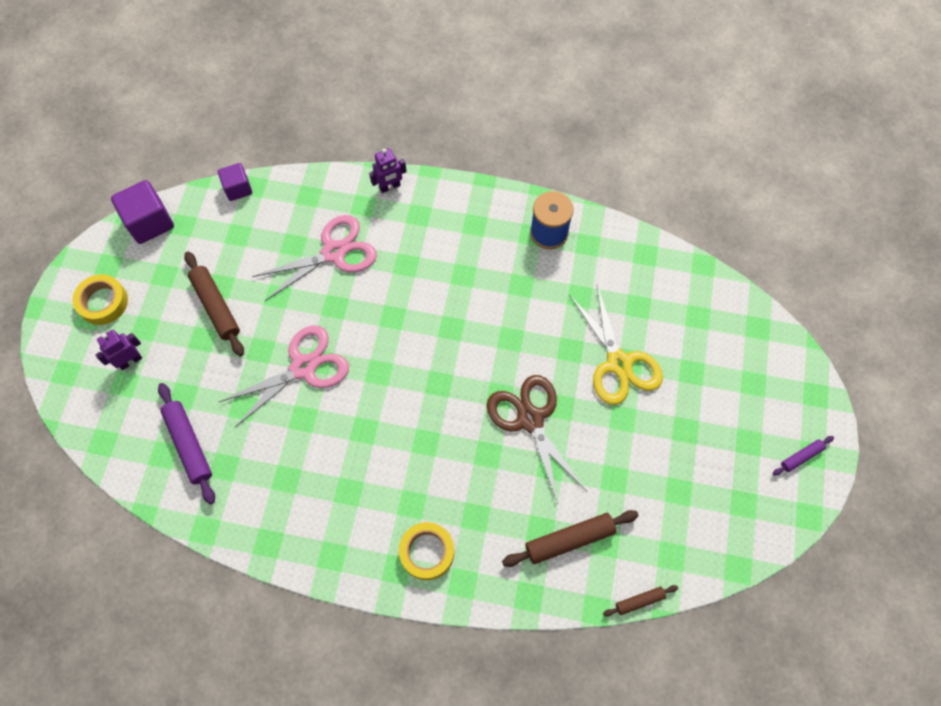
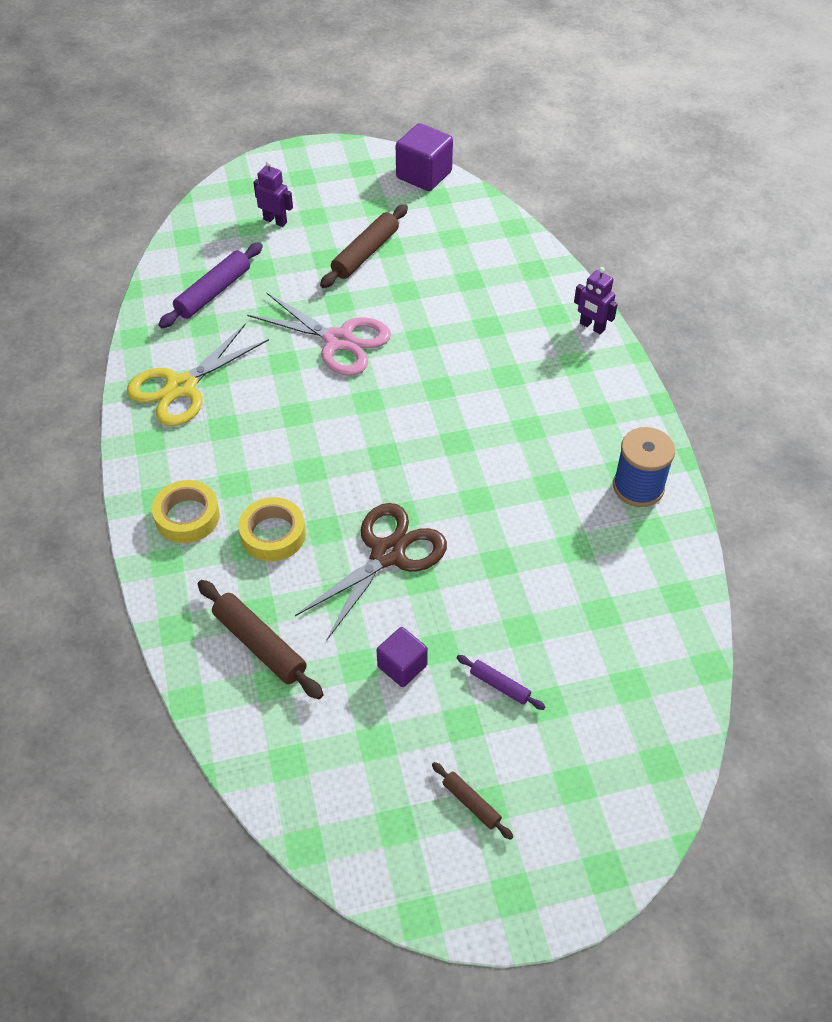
camera: 65 degrees right, 15 degrees down
yellow tape [72,274,128,325] -> yellow tape moved to [239,497,306,562]
purple cube [218,163,252,201] -> purple cube moved to [377,627,428,687]
pink scissors [252,215,377,301] -> none
yellow scissors [569,286,663,405] -> yellow scissors moved to [126,324,269,427]
brown rolling pin [603,585,678,617] -> brown rolling pin moved to [432,762,513,840]
purple rolling pin [772,436,834,476] -> purple rolling pin moved to [457,655,545,710]

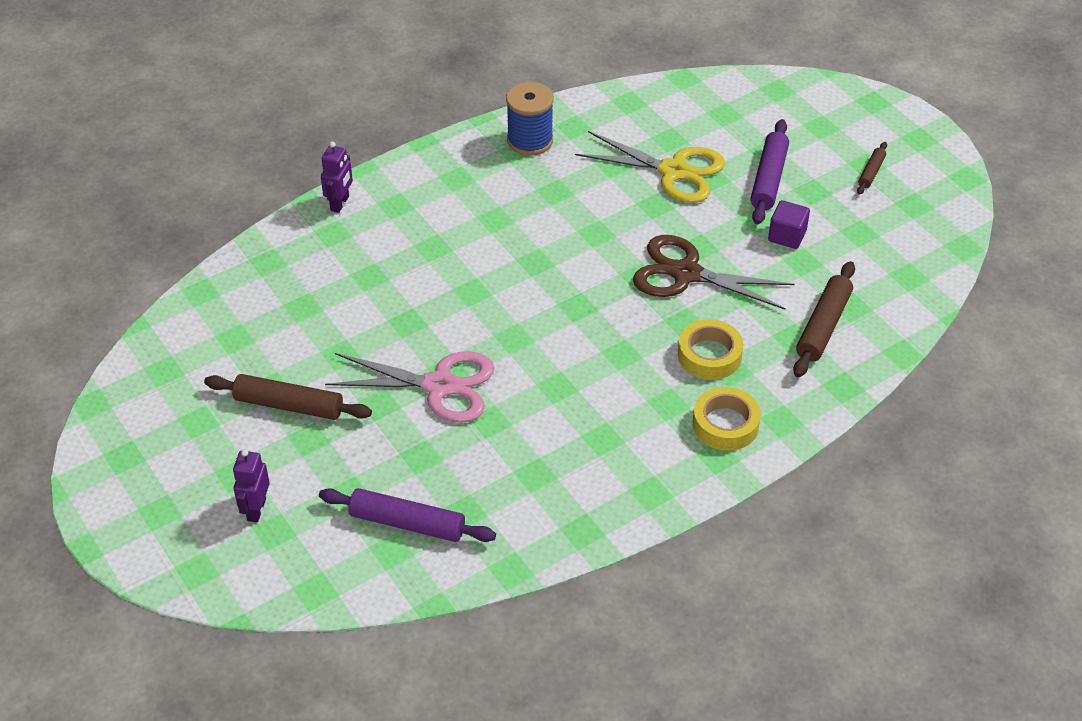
camera: 110 degrees left, 5 degrees down
yellow scissors [126,324,269,427] -> yellow scissors moved to [575,131,725,203]
pink scissors [247,293,391,376] -> pink scissors turned 90 degrees clockwise [325,351,495,423]
purple cube [396,123,453,191] -> none
purple rolling pin [457,655,545,710] -> purple rolling pin [750,119,789,224], size x1.84

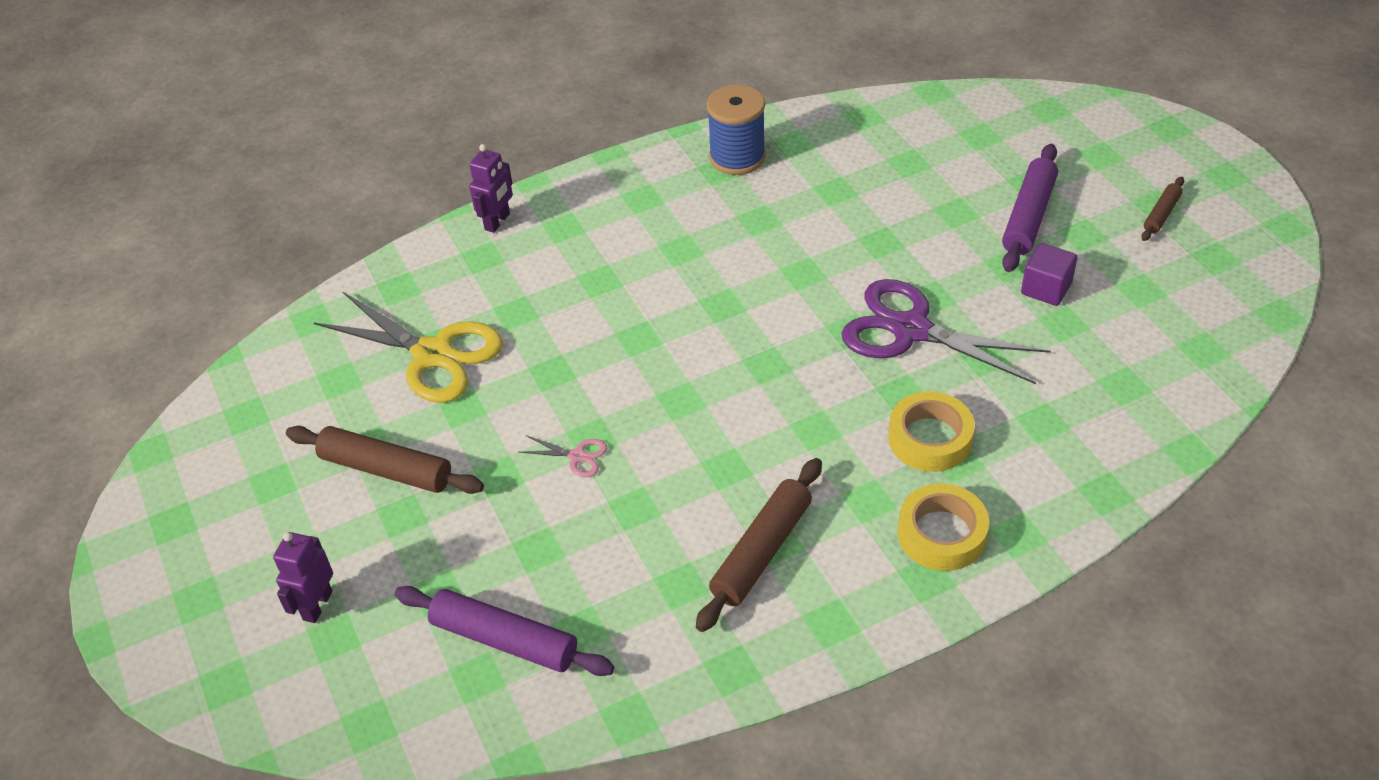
camera: 10 degrees right, 0 degrees up
pink scissors [325,351,495,423] -> pink scissors [520,435,608,477], size x0.41
yellow scissors [575,131,725,203] -> yellow scissors moved to [313,291,503,403]
brown scissors [633,235,795,310] -> purple scissors [842,279,1051,384]
brown rolling pin [793,261,855,377] -> brown rolling pin moved to [696,458,822,632]

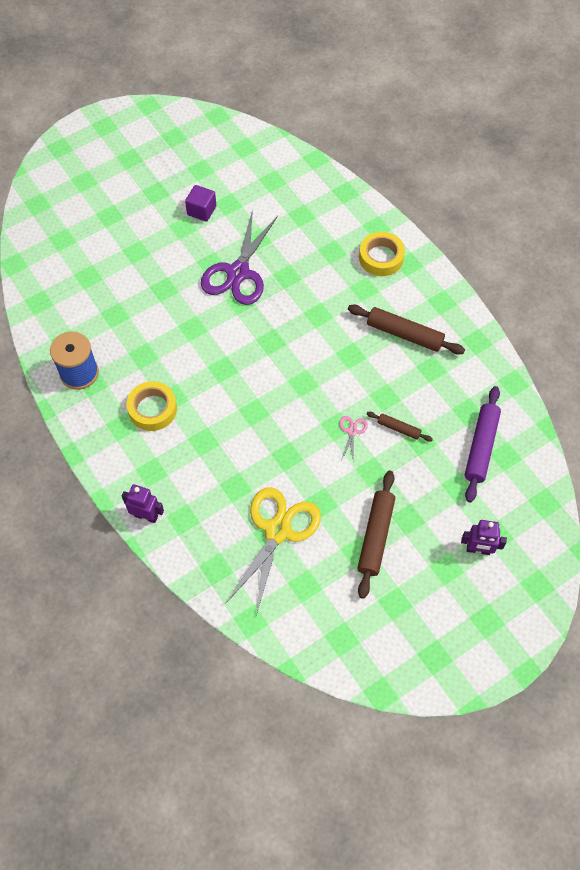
camera: 100 degrees left, 15 degrees up
yellow tape [888,391,975,472] -> yellow tape moved to [127,381,177,431]
purple rolling pin [1002,144,1058,272] -> none
brown rolling pin [1141,177,1184,241] -> brown rolling pin moved to [367,412,433,442]

